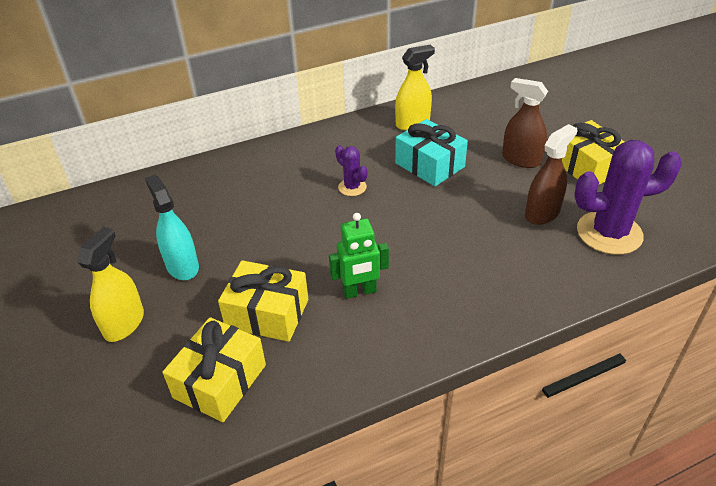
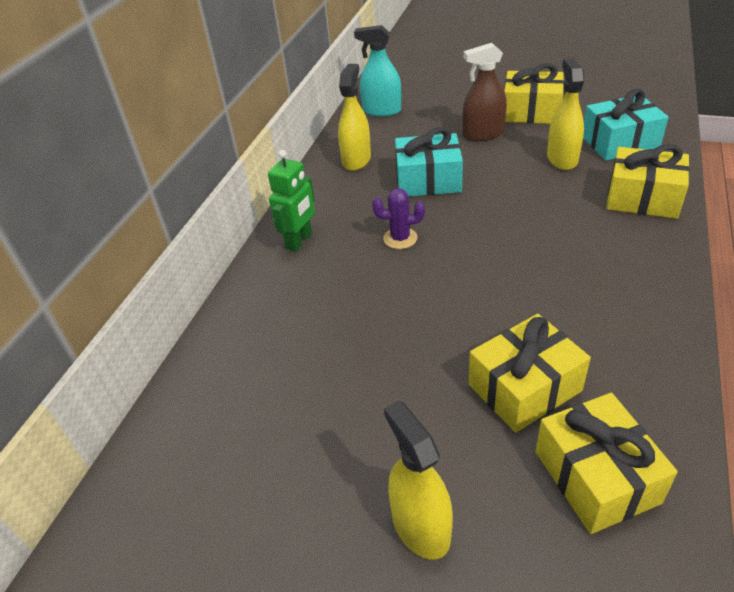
camera: 45 degrees left, 0 degrees up
turquoise spray bottle [145,175,199,280] -> turquoise spray bottle moved to [354,25,401,117]
green robot [329,213,389,299] -> green robot moved to [268,150,315,252]
brown spray bottle [525,124,577,225] -> yellow spray bottle [547,58,585,170]
purple cactus [574,140,682,255] -> turquoise gift [583,89,669,161]
none -> yellow gift [606,144,690,219]

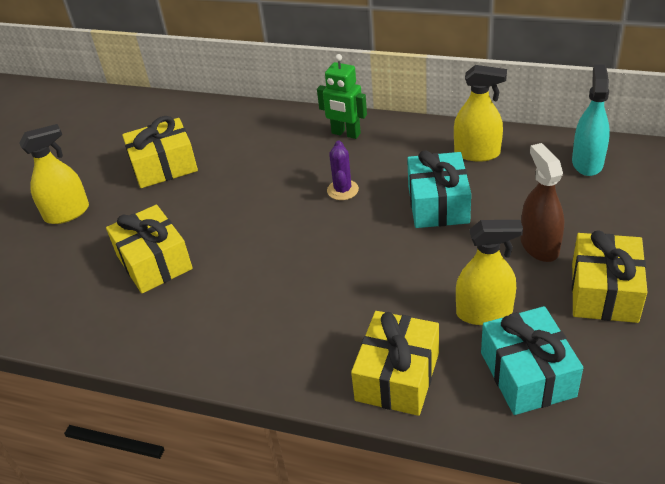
camera: 90 degrees right, 0 degrees up
yellow gift [535,393,677,534] -> yellow gift moved to [122,116,198,188]

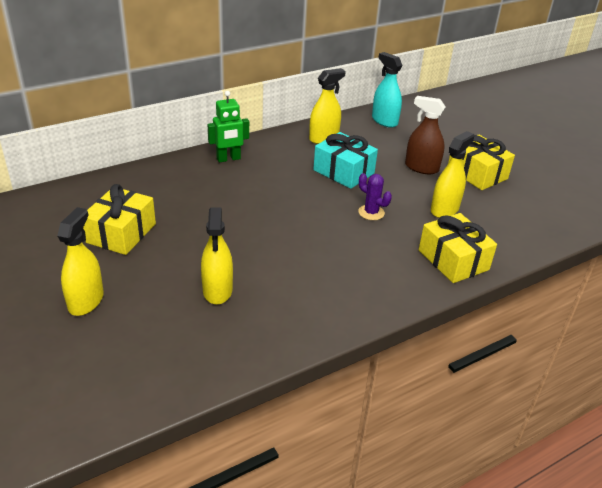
camera: 55 degrees left, 5 degrees down
yellow gift [106,205,193,293] -> yellow spray bottle [201,207,233,304]
purple cactus [327,140,359,200] -> purple cactus moved to [358,173,392,220]
turquoise gift [481,306,583,415] -> none

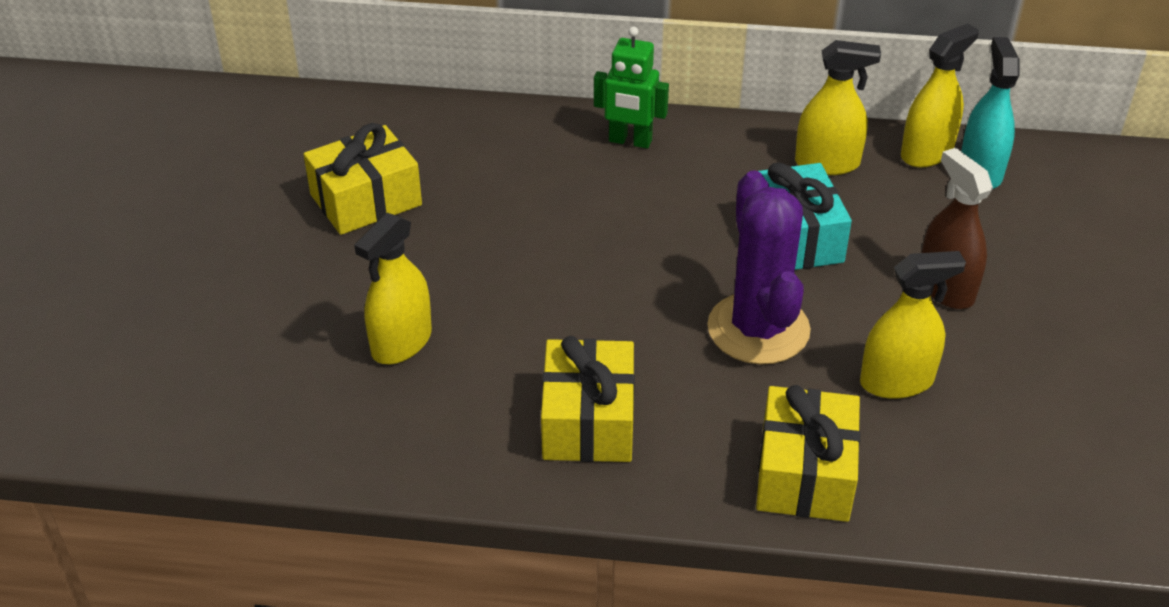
camera: 40 degrees right, 5 degrees up
yellow spray bottle [57,207,104,316] -> yellow spray bottle moved to [901,23,979,168]
purple cactus [358,173,392,220] -> purple cactus [707,170,811,364], size x2.04
yellow gift [448,134,515,190] -> yellow gift moved to [541,336,635,462]

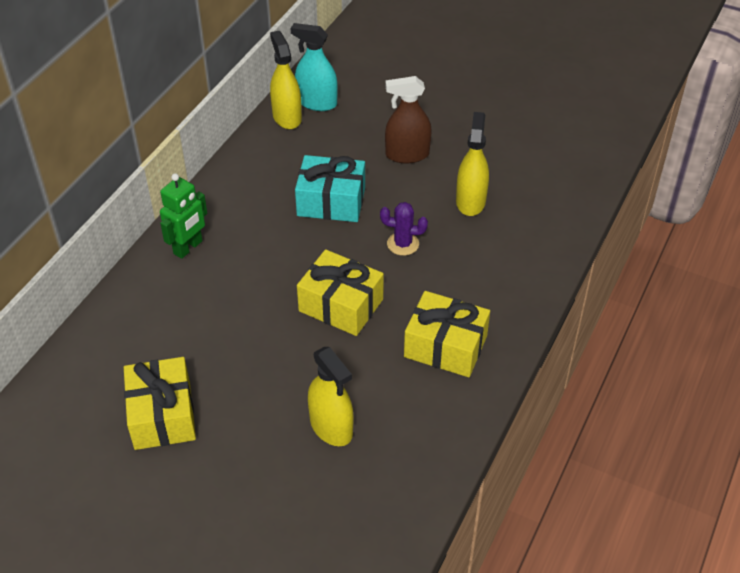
camera: 70 degrees left, 5 degrees up
purple cactus [707,170,811,364] -> purple cactus [380,202,428,256], size x0.49
yellow gift [756,385,860,522] -> yellow gift moved to [297,249,384,336]
yellow spray bottle [795,40,881,175] -> none

